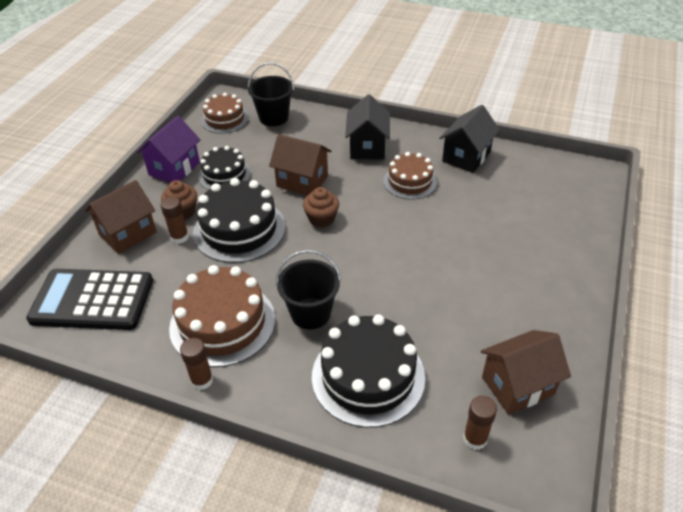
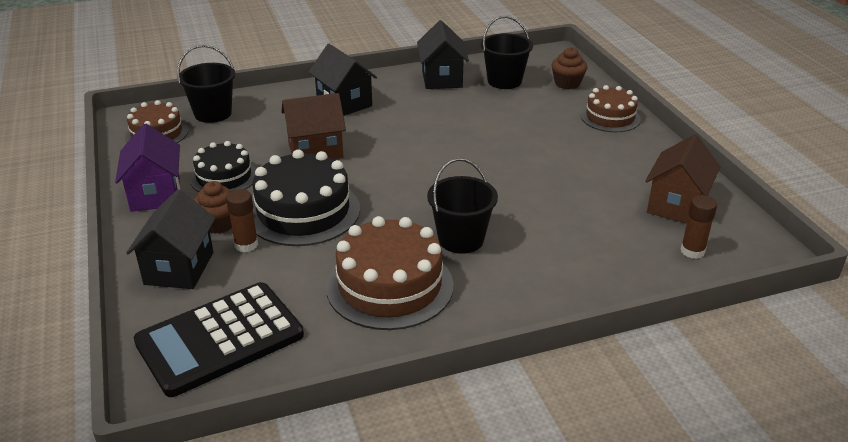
camera: 40 degrees left, 10 degrees down
brown house [85,180,157,254] -> black house [126,189,215,289]
brown glue stick [180,338,213,390] -> none
brown cupcake [303,187,339,228] -> brown cupcake moved to [551,47,587,89]
black cake [312,314,425,428] -> none
brown cake [383,152,437,200] -> brown cake moved to [580,85,641,132]
none -> black bucket [481,16,533,89]

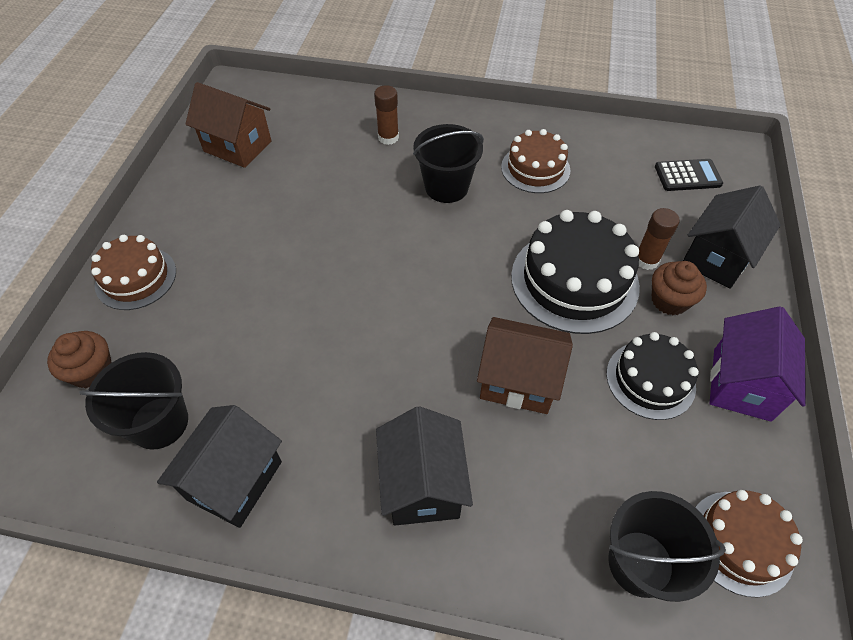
camera: 150 degrees left, 20 degrees up
black calculator [133,282,304,397] -> black calculator [655,159,723,191], size x0.49
brown cake [326,216,454,330] -> brown cake [501,129,570,193], size x0.62
brown house [645,134,720,224] -> brown house turned 60 degrees clockwise [185,82,271,168]
brown glue stick [681,195,717,259] -> brown glue stick moved to [374,85,399,145]

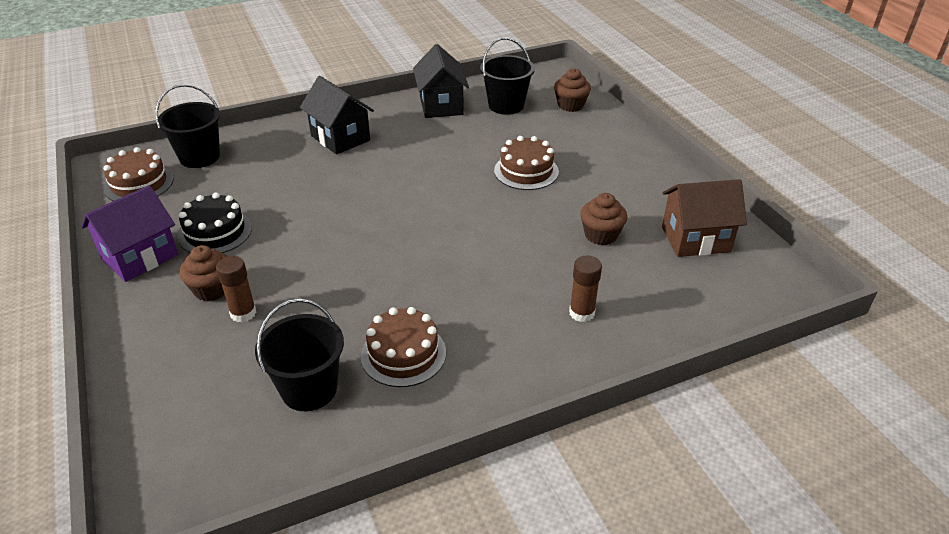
camera: 145 degrees right, 15 degrees down
brown cake [91,235,176,310] -> brown cake moved to [494,136,559,190]
black bucket [413,124,484,203] -> black bucket moved to [255,299,344,411]
brown house [477,317,573,414] -> none
black cake [511,210,640,334] -> none
black calculator [655,159,723,191] -> none
black house [683,185,781,289] -> none
purple house [710,306,806,422] -> purple house turned 60 degrees clockwise [81,185,178,282]
none -> brown cupcake [580,193,627,245]

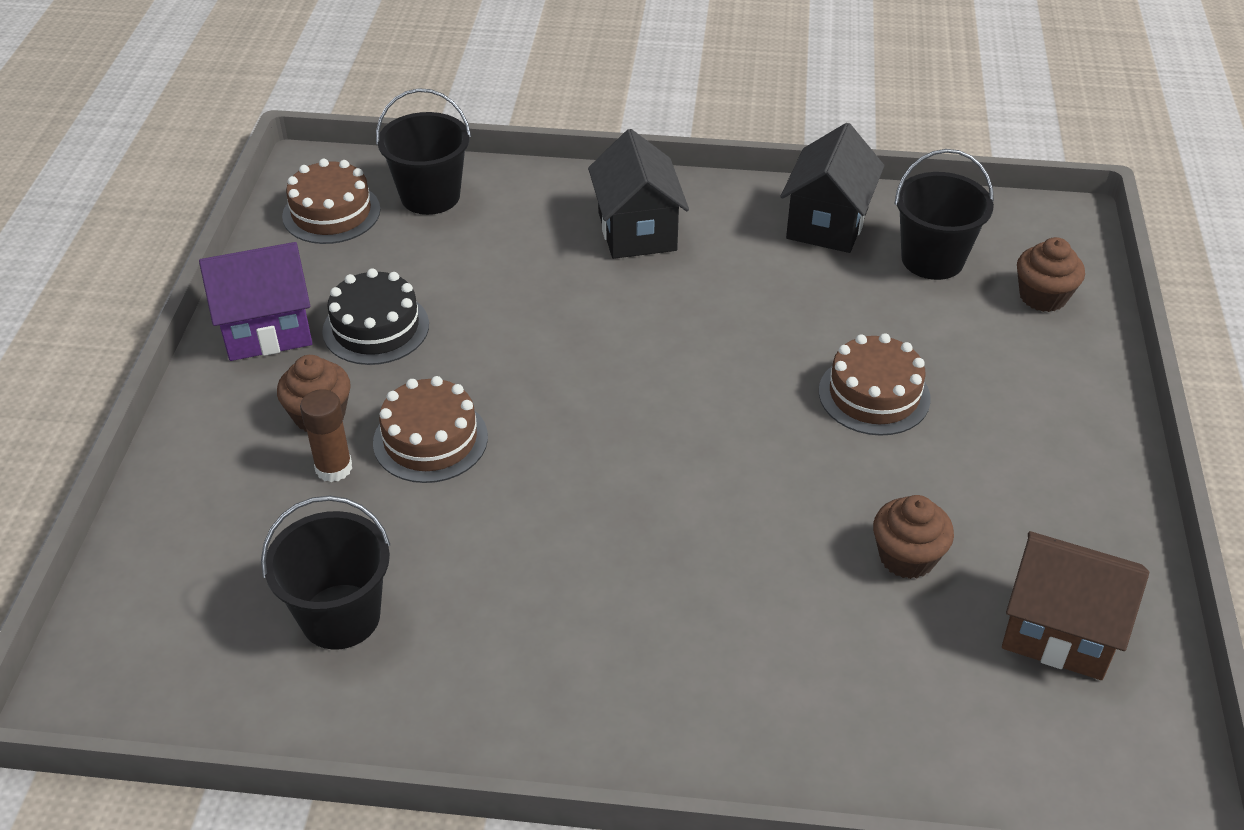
camera: 30 degrees right, 5 degrees up
brown cake [361,307,446,387] -> brown cake moved to [373,376,488,483]
brown glue stick [569,256,602,322] -> none

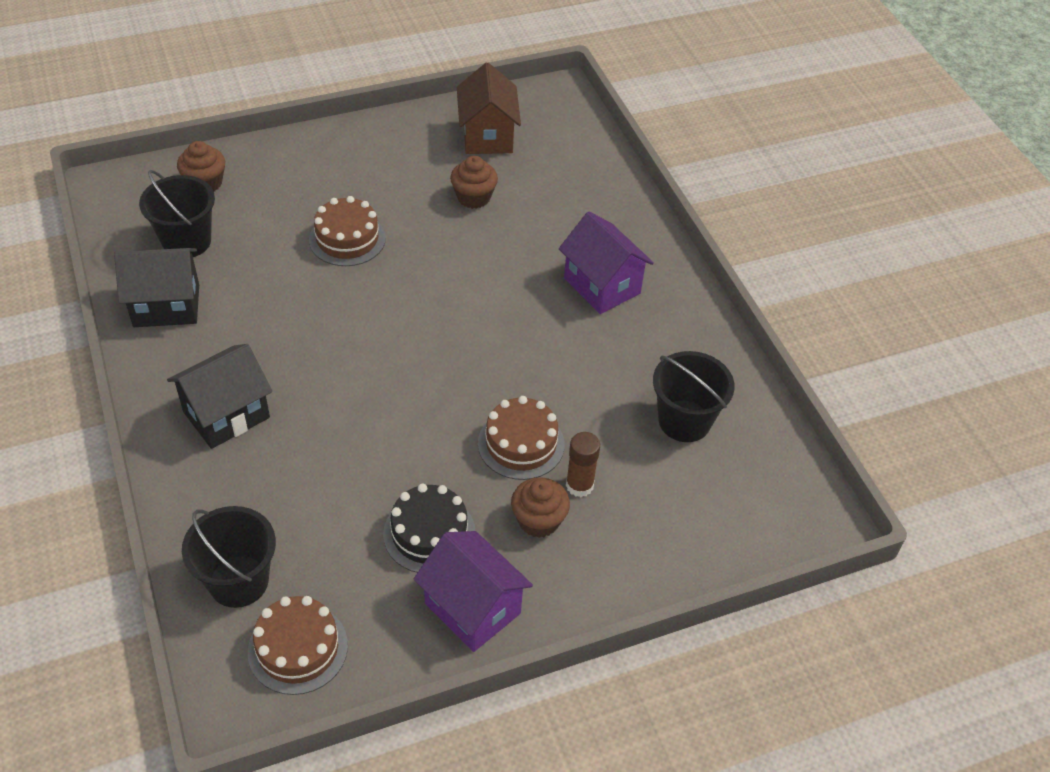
camera: 120 degrees left, 5 degrees up
none -> purple house [559,212,654,314]

